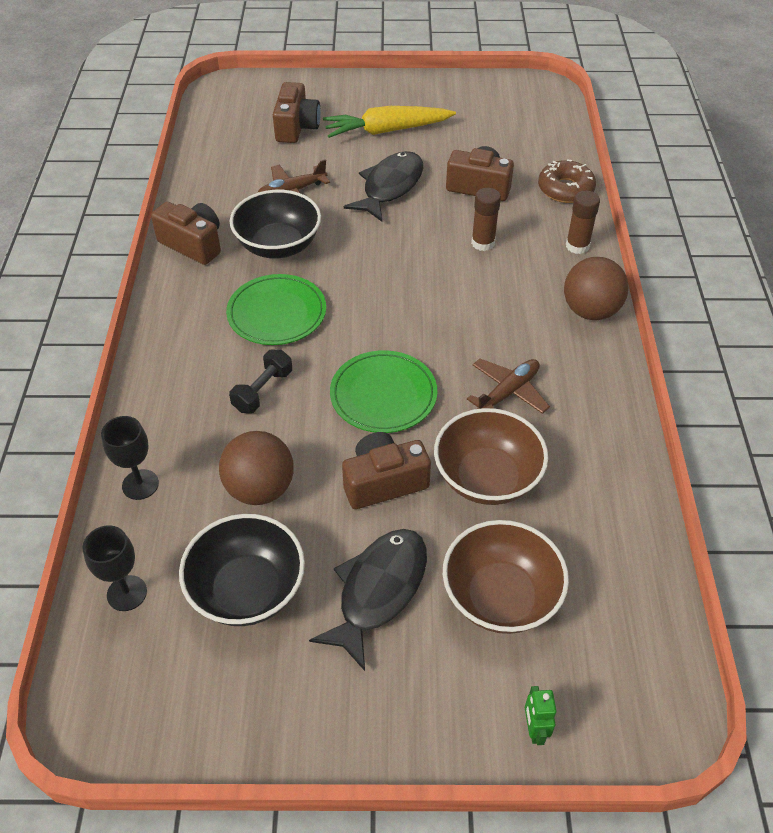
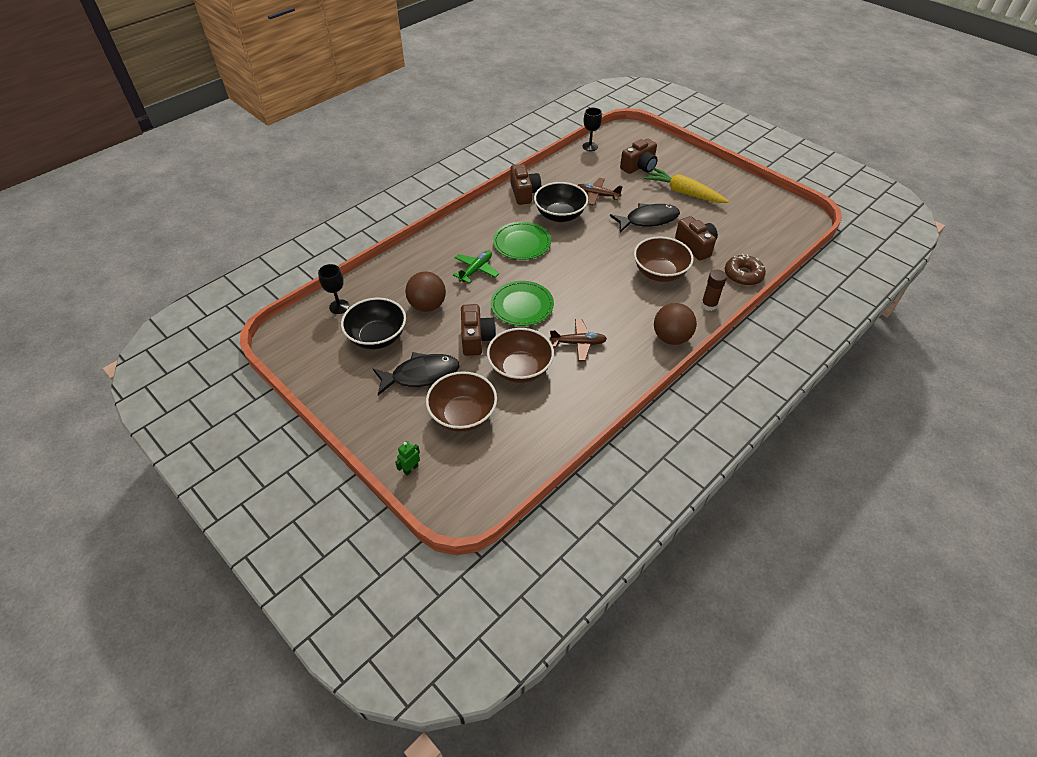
camera: 45 degrees right, 0 degrees up
black goblet [101,416,159,500] -> black goblet moved to [582,107,602,151]
black dumbbell [229,349,292,413] -> green plane [453,251,499,283]
brown camera [342,432,431,509] -> brown camera turned 60 degrees clockwise [461,304,496,356]
brown glue stick [471,188,501,251] -> brown bowl [634,236,694,282]

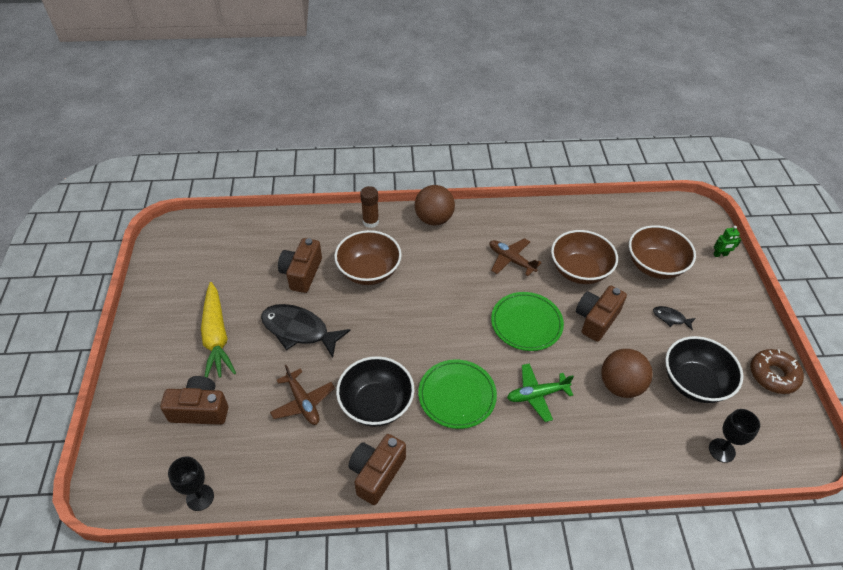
camera: 140 degrees left, 0 degrees up
black fish [373,352,460,395] -> black fish [653,306,696,331], size x0.47
brown donut [725,254,766,286] -> brown donut moved to [750,349,804,394]

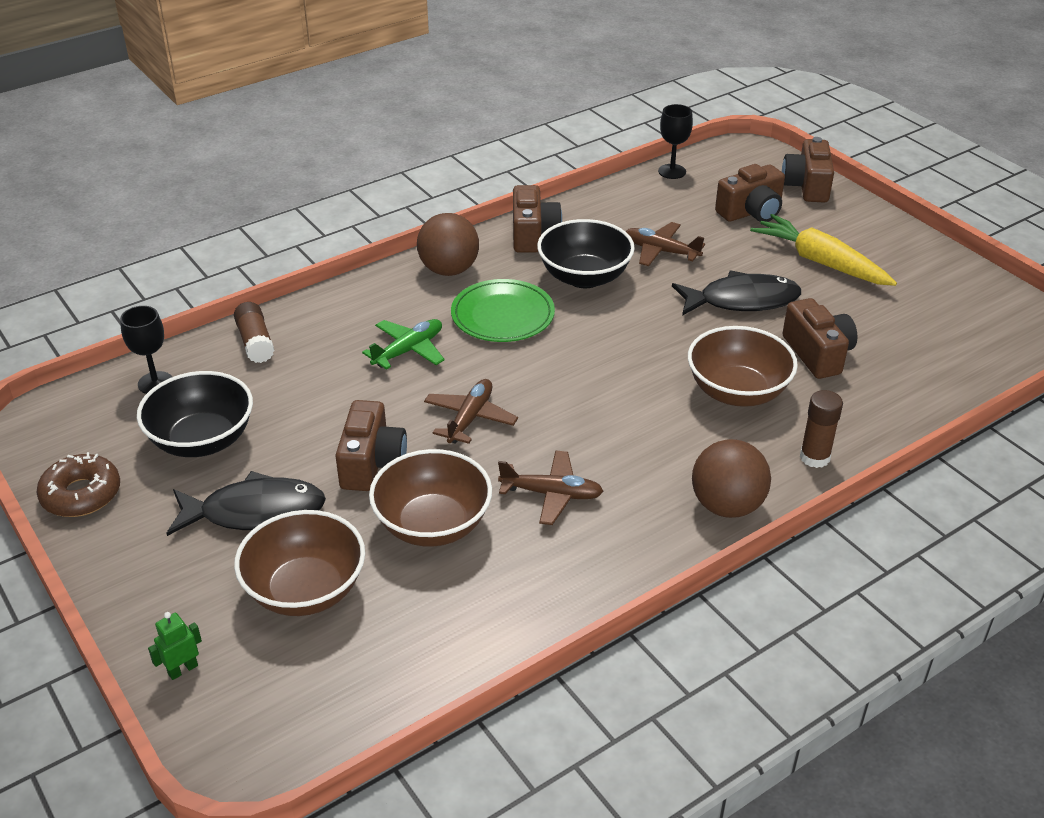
camera: 150 degrees right, 10 degrees down
green plate [491,292,564,351] -> brown plane [424,379,518,444]
brown ball [601,349,653,398] -> brown ball moved to [417,213,479,276]
black fish [653,306,696,331] -> black fish [166,471,326,536], size x2.13
none -> brown glue stick [234,302,275,363]
none -> brown camera [782,137,834,203]

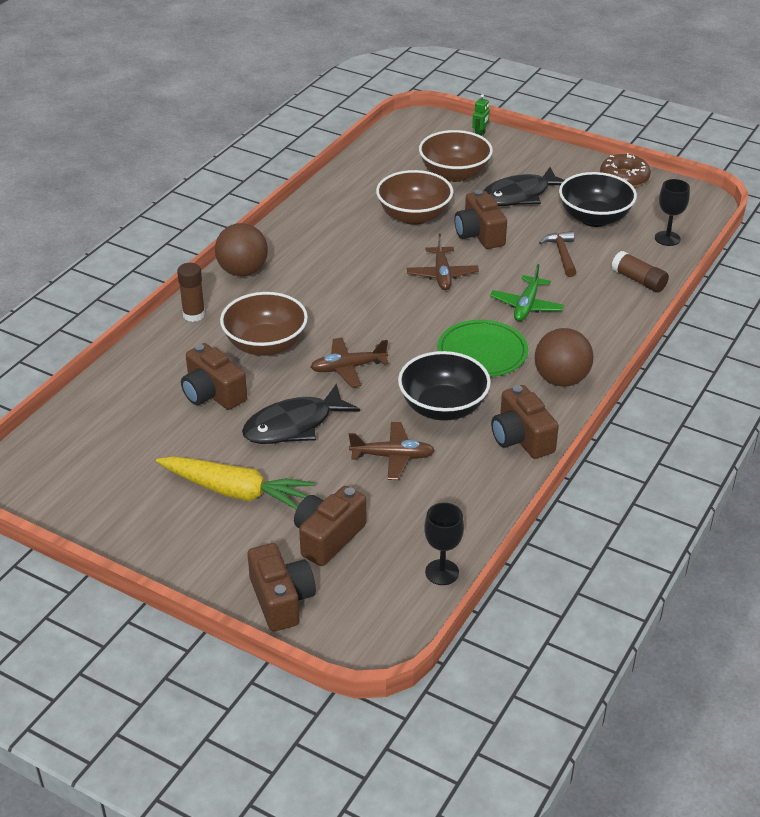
camera: 155 degrees right, 0 degrees up
brown plane [498,450,604,525] -> brown plane moved to [311,337,389,387]
none -> brown hammer [539,231,576,277]

